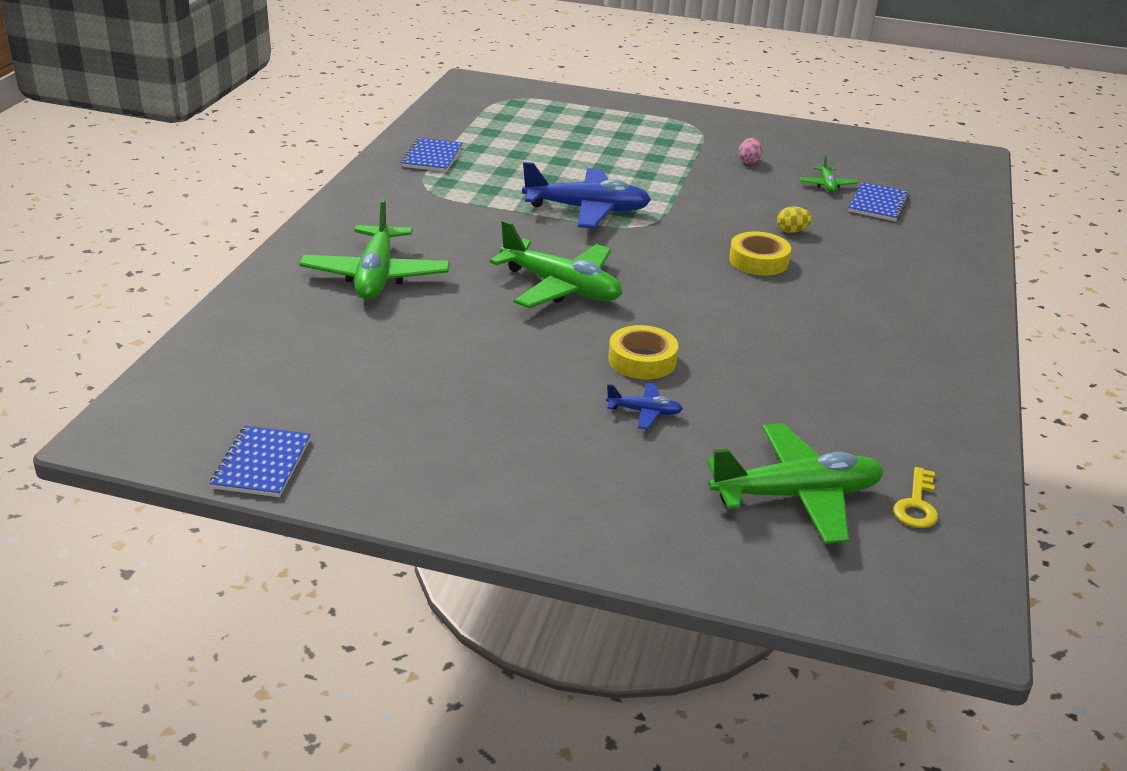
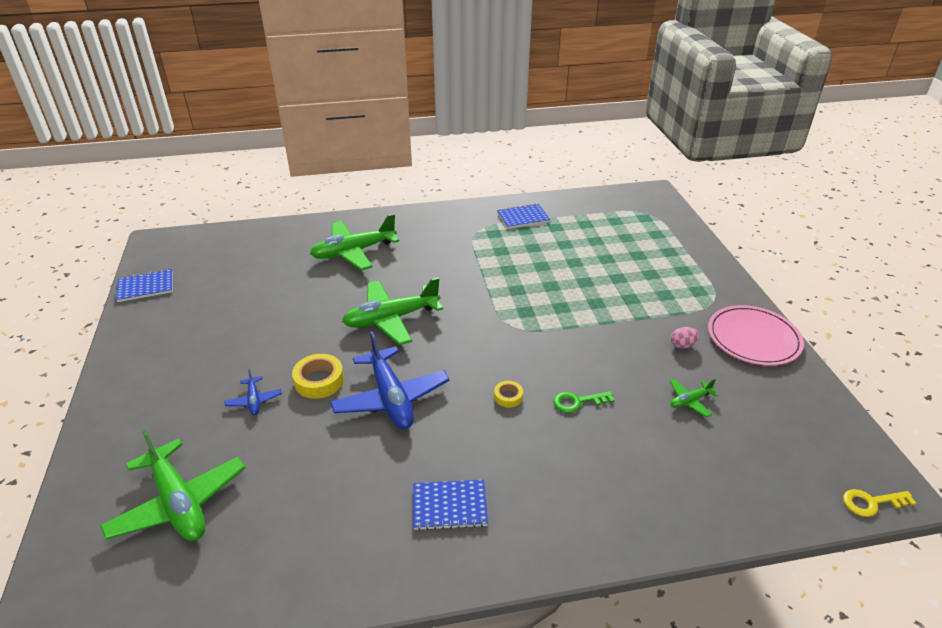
camera: 65 degrees right, 5 degrees up
green plane [489,220,622,308] -> green plane turned 60 degrees clockwise [342,277,443,345]
blue plane [522,162,651,228] -> blue plane moved to [330,331,450,429]
yellow tape [729,231,791,276] -> yellow tape [494,381,523,408], size x0.57
yellow egg [777,206,812,233] -> green key [553,391,615,413]
blue notebook [848,182,910,221] -> blue notebook moved to [413,480,488,531]
yellow key [893,467,938,528] -> yellow key moved to [843,489,916,517]
none -> pink plate [708,305,804,366]

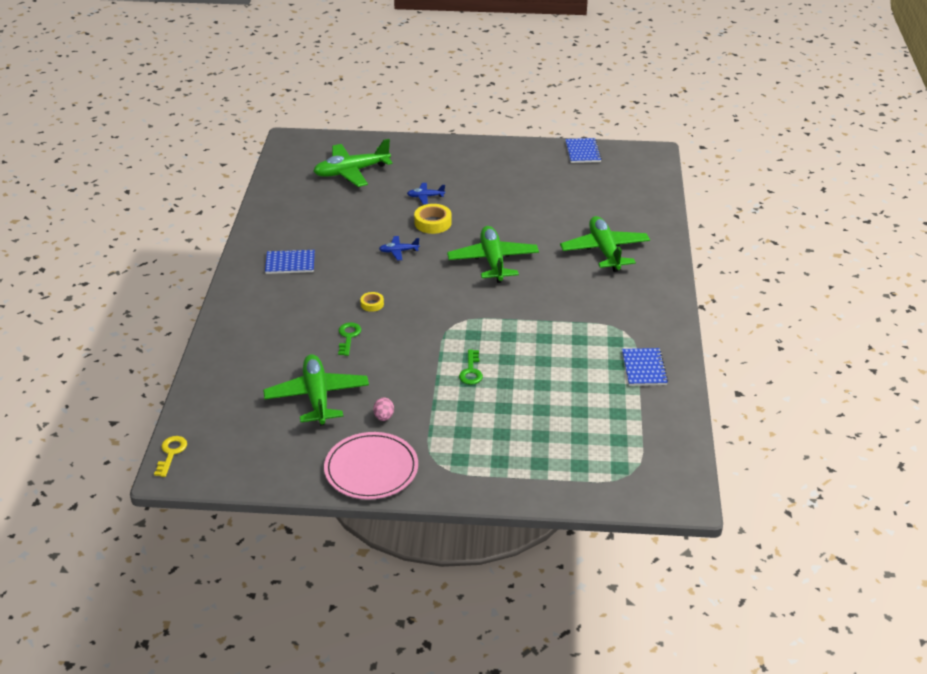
camera: 105 degrees right, 0 degrees up
blue plane [330,331,450,429] -> blue plane [379,236,420,261], size x0.46
blue notebook [413,480,488,531] -> blue notebook turned 75 degrees clockwise [265,249,315,274]
green plane [670,379,719,417] -> green plane [263,354,369,426], size x2.17
none -> green key [459,349,483,385]

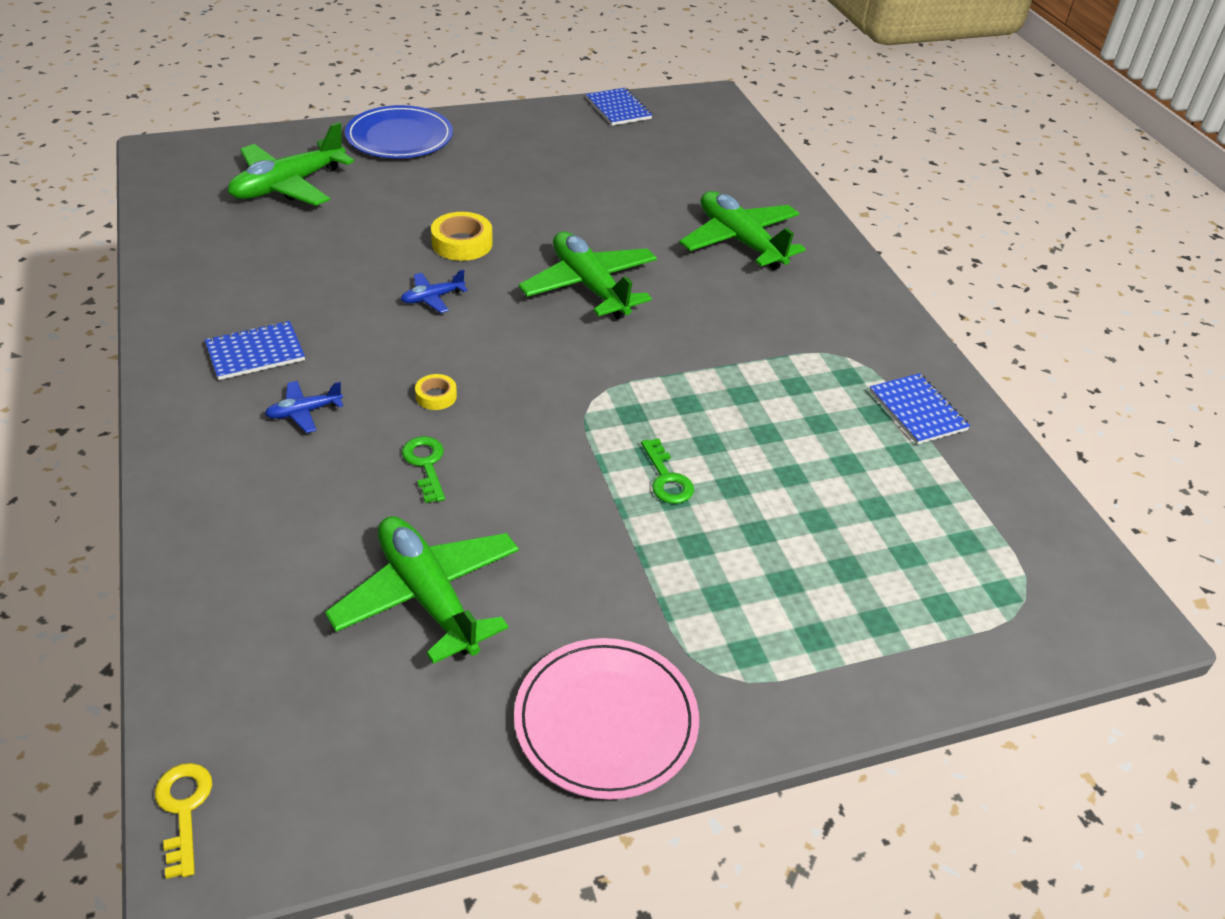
camera: 25 degrees left, 5 degrees up
pink egg [373,398,394,421] -> none
blue plane [407,183,445,205] -> blue plane moved to [265,381,343,433]
none -> blue plate [345,105,453,158]

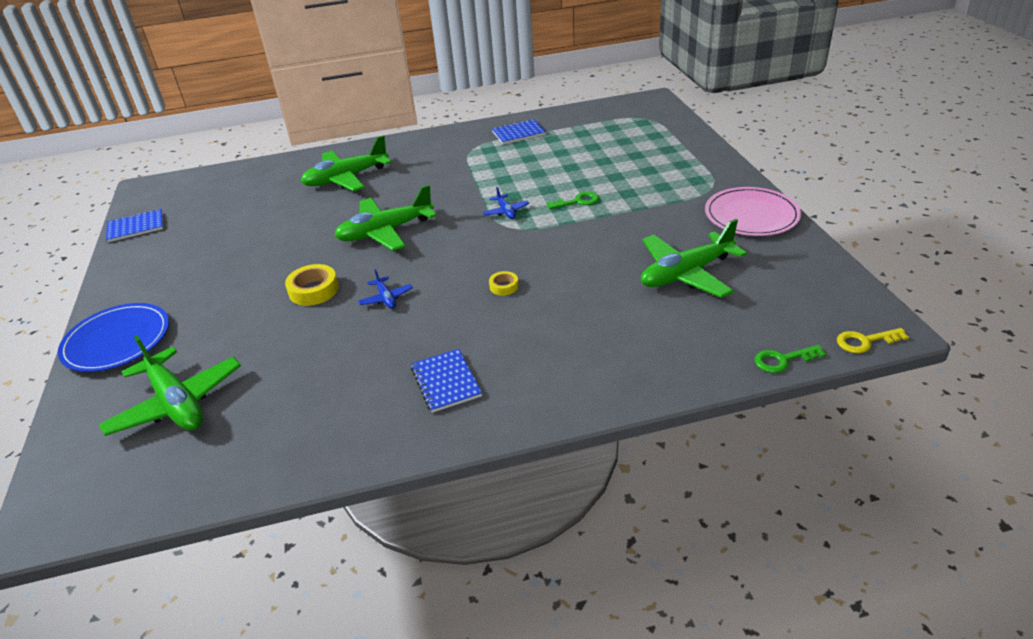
camera: 80 degrees left, 5 degrees down
blue plane [265,381,343,433] -> blue plane moved to [483,187,529,219]
green key [402,436,445,503] -> green key moved to [755,345,826,373]

